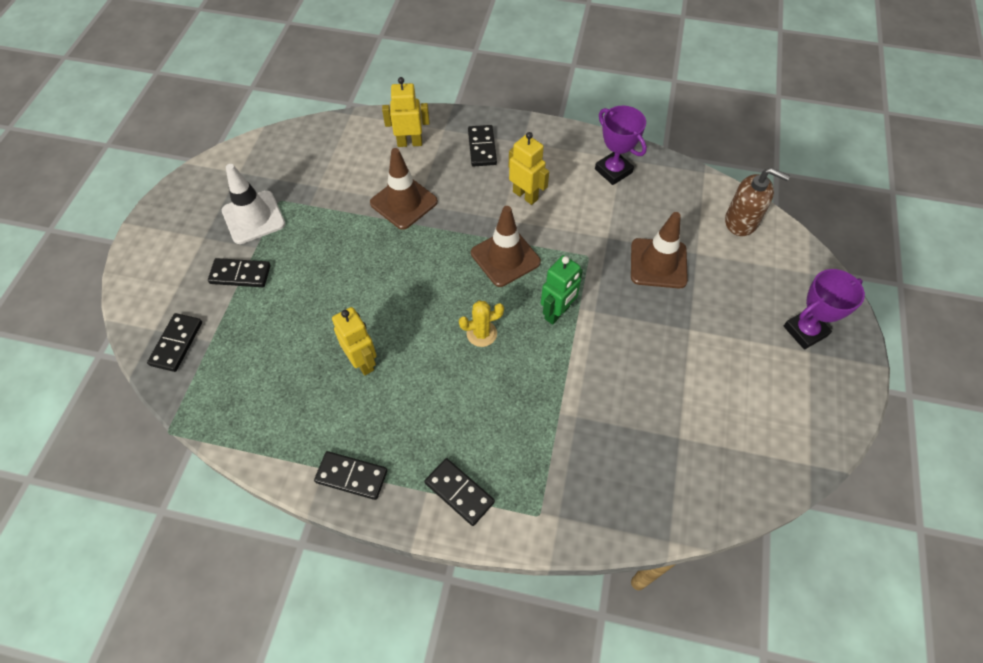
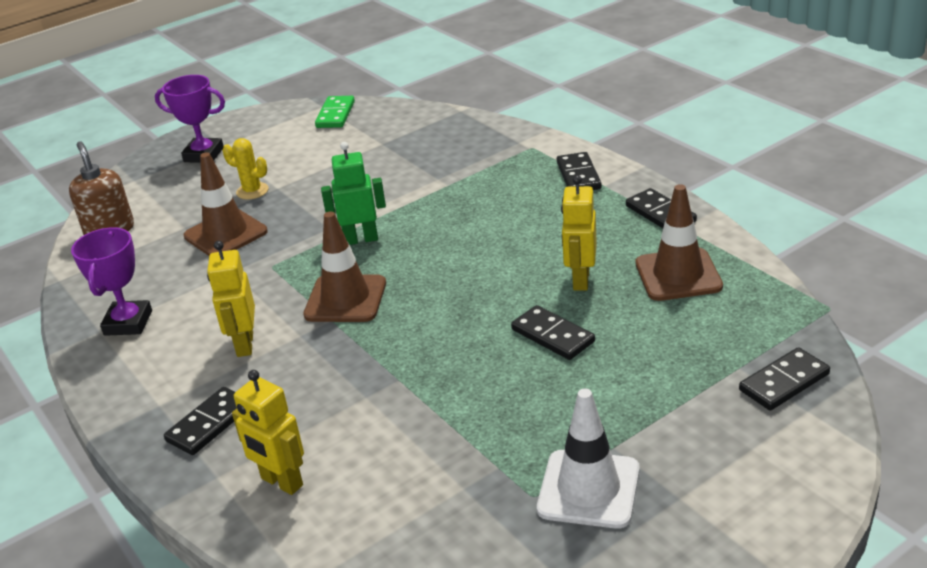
camera: 135 degrees left, 25 degrees down
black domino [208,258,271,287] -> black domino moved to [511,305,595,360]
brown traffic cone [370,148,438,230] -> brown traffic cone moved to [636,184,723,301]
yellow cactus [459,301,504,347] -> yellow cactus moved to [223,138,269,200]
none -> green domino [315,96,355,128]

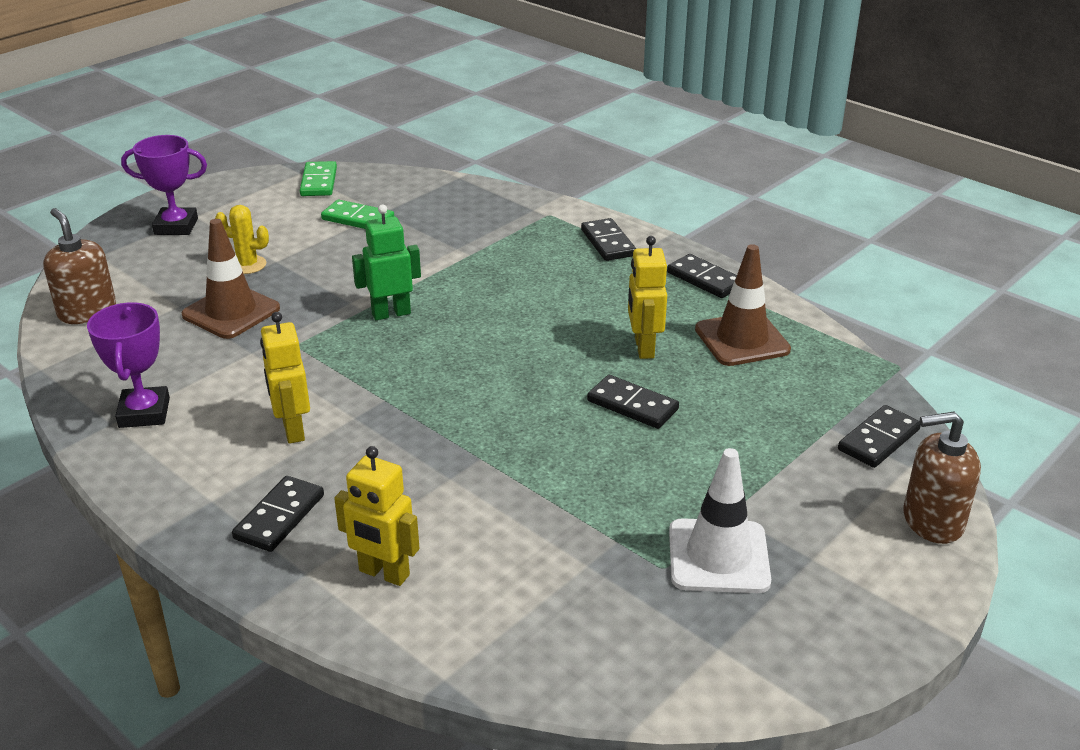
camera: 15 degrees left, 0 degrees up
brown traffic cone [303,211,386,322] -> none
none -> green domino [321,200,394,229]
none -> brown soap dispenser [903,412,981,544]

